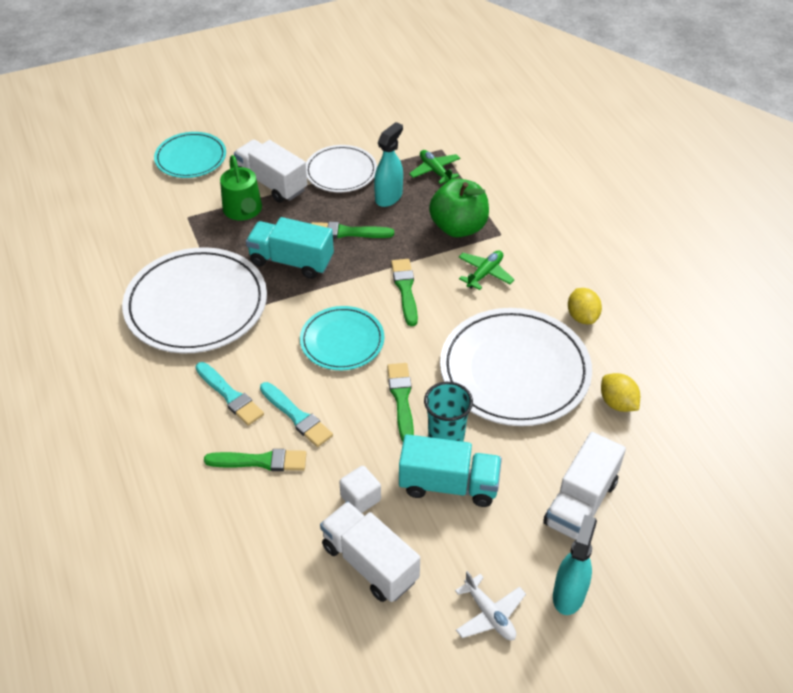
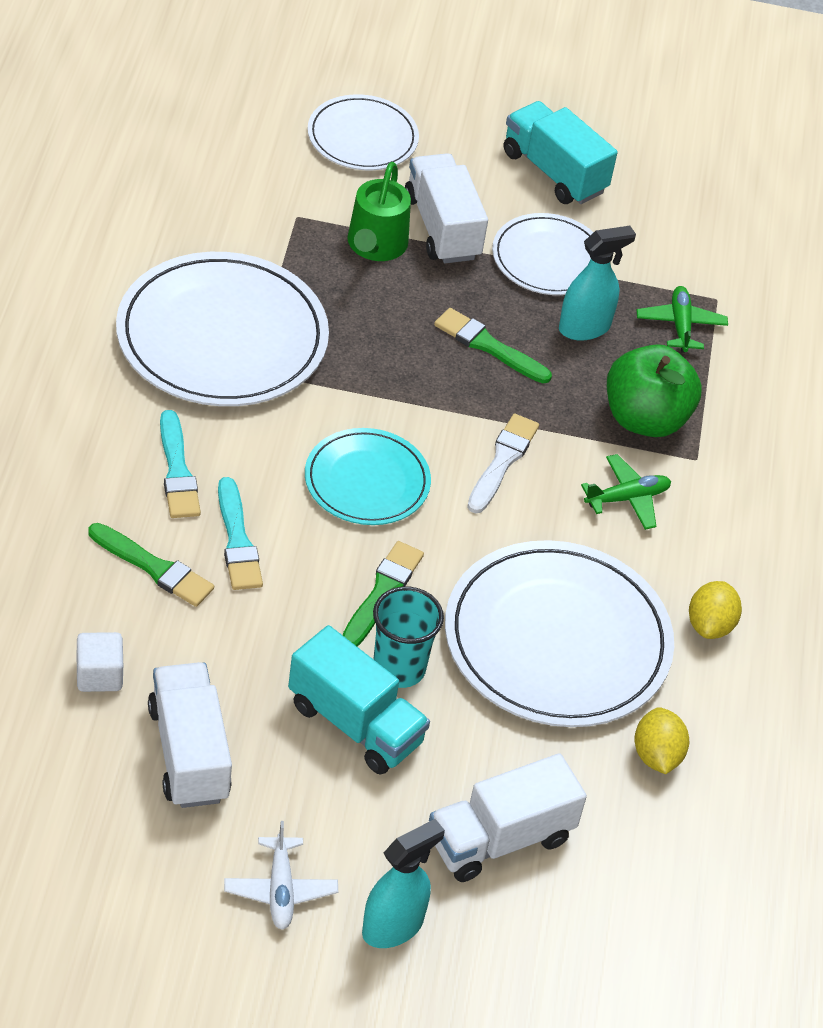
camera: 25 degrees right, 0 degrees up
turquoise plate [154,132,226,178] -> white plate [307,94,419,171]
turquoise truck [246,217,334,279] -> turquoise truck moved to [504,101,618,204]
white cube [339,466,381,513] -> white cube moved to [77,632,123,692]
green brush [391,259,418,326] -> white brush [467,413,539,513]

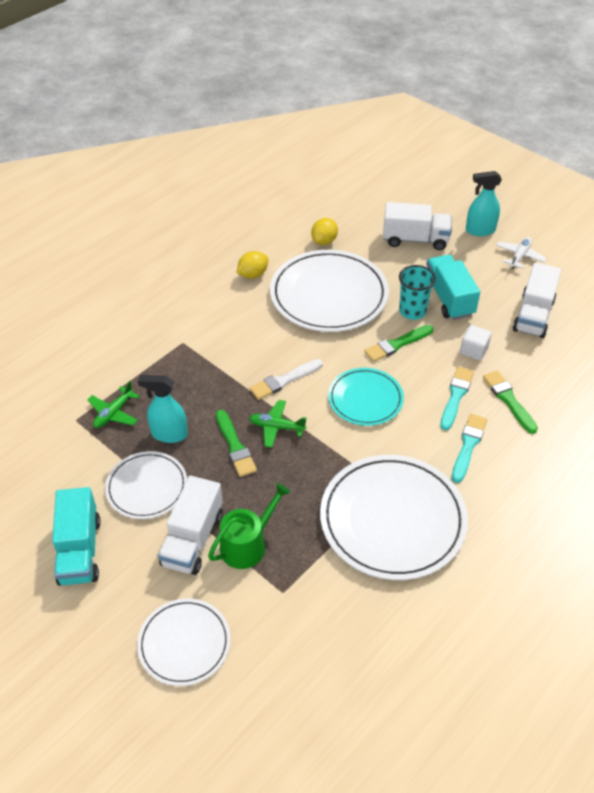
camera: 140 degrees left, 0 degrees up
white cube [77,632,123,692] -> white cube moved to [460,325,491,360]
green plane [581,454,671,530] -> green plane moved to [249,400,307,448]
green apple [607,344,702,437] -> none

